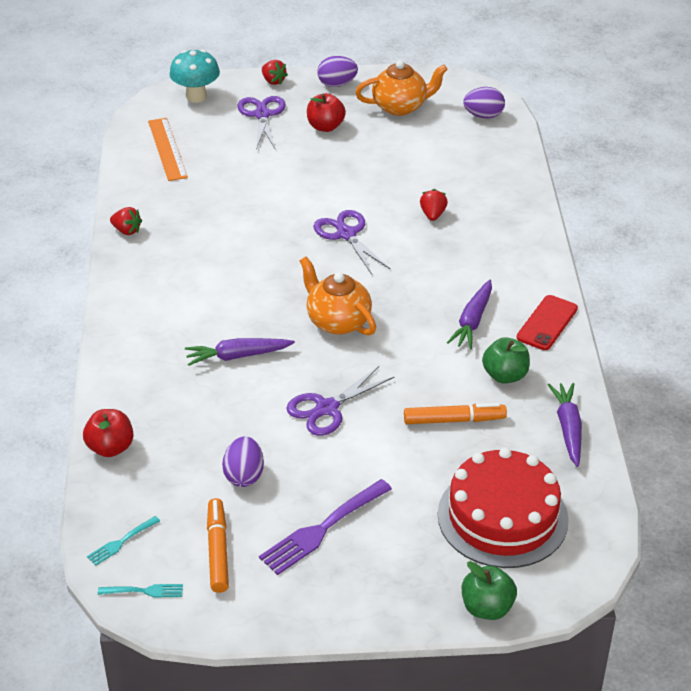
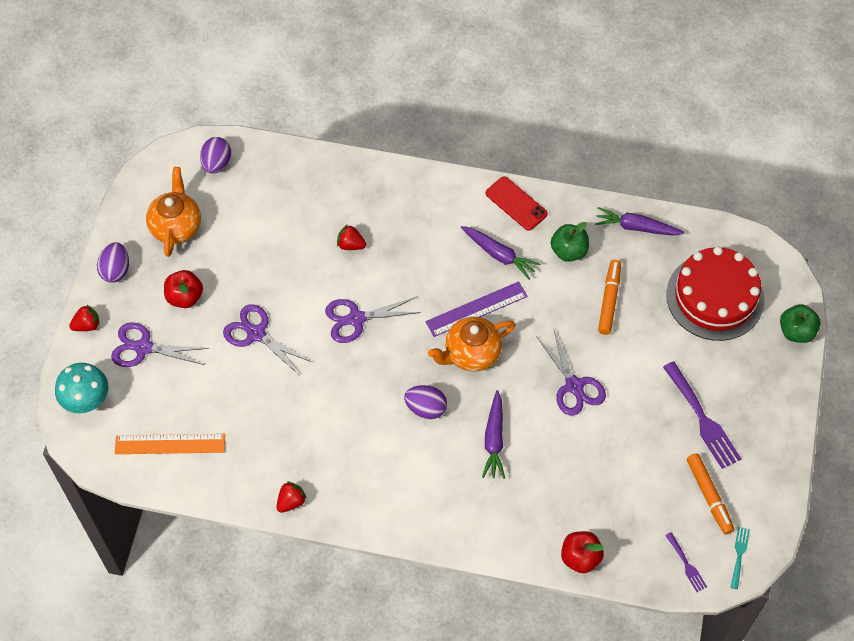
camera: 75 degrees left, 20 degrees up
turquoise fork [87,516,160,566] -> purple fork [665,532,707,592]
orange marker [207,498,229,593] -> orange marker turned 120 degrees counterclockwise [687,453,734,534]
purple egg [222,436,264,487] -> purple egg moved to [404,385,447,419]
none -> purple scissors [223,304,312,375]
none -> purple ruler [426,281,527,337]

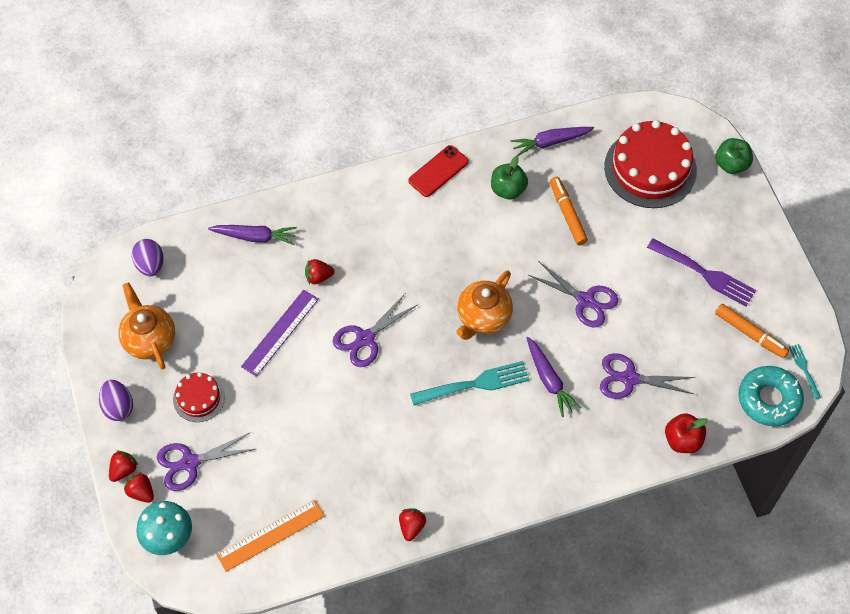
camera: 30 degrees left, 0 degrees up
red apple [164,270,203,308] -> red cake [173,372,225,422]
purple scissors [223,304,312,375] -> purple scissors moved to [600,353,695,399]
purple egg [404,385,447,419] -> turquoise fork [410,361,530,405]
purple ruler [426,281,527,337] -> purple ruler moved to [241,290,319,377]
purple carrot [461,226,541,279] -> purple carrot moved to [208,225,297,245]
red phone [486,177,548,231] -> red phone turned 60 degrees counterclockwise [408,145,469,197]
purple fork [665,532,707,592] -> turquoise donut [739,366,804,426]
none -> red strawberry [124,472,154,503]

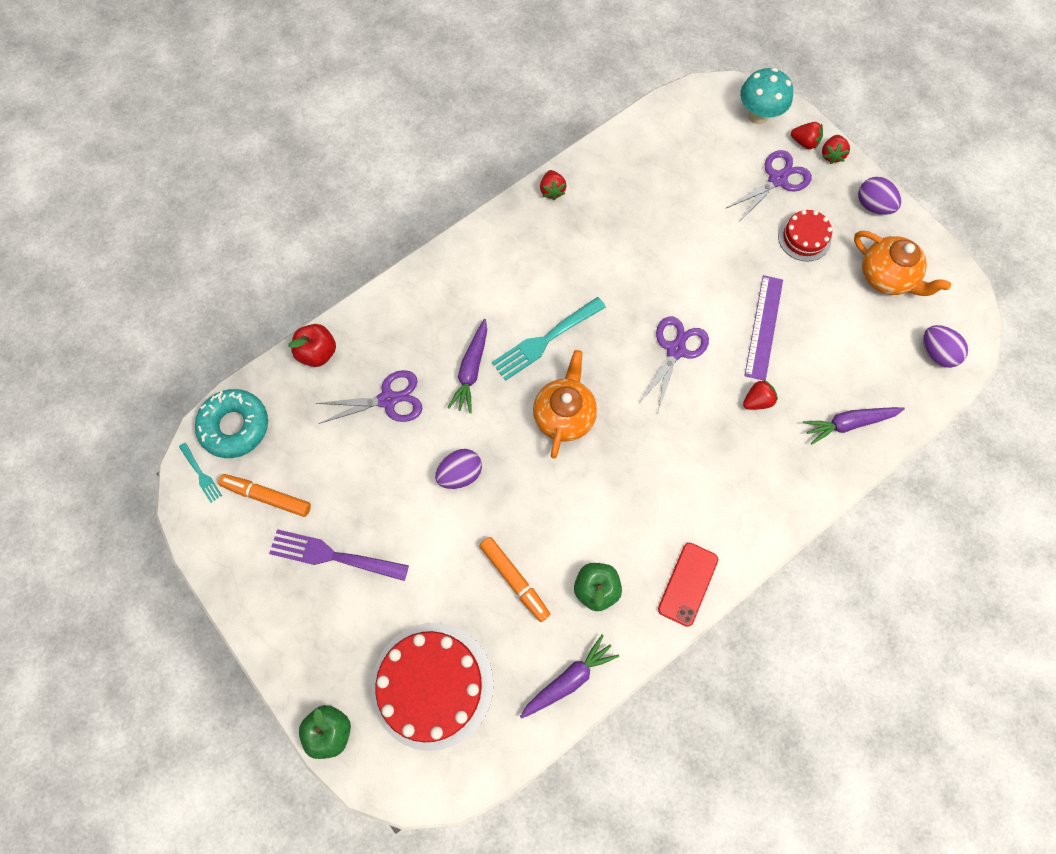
camera: 160 degrees right, 10 degrees up
orange ruler [216,500,325,572] -> none
purple carrot [526,337,582,417] -> purple carrot turned 120 degrees counterclockwise [447,319,487,413]
purple scissors [528,261,618,328] -> purple egg [435,449,482,489]

